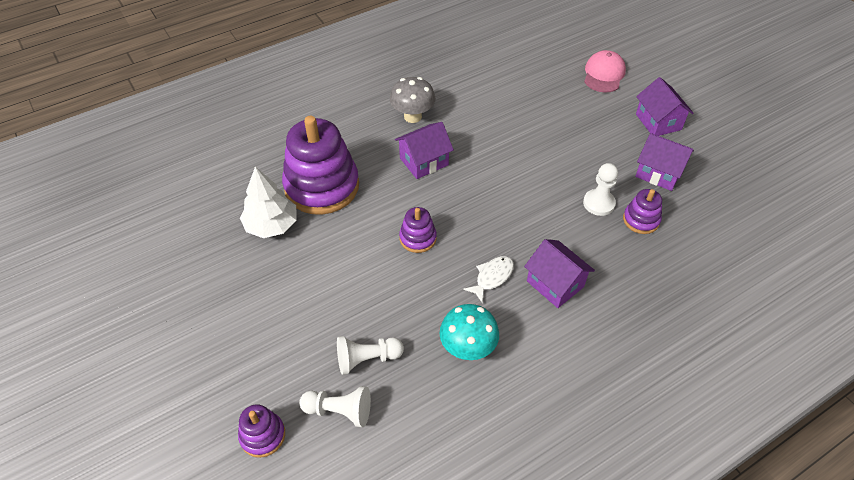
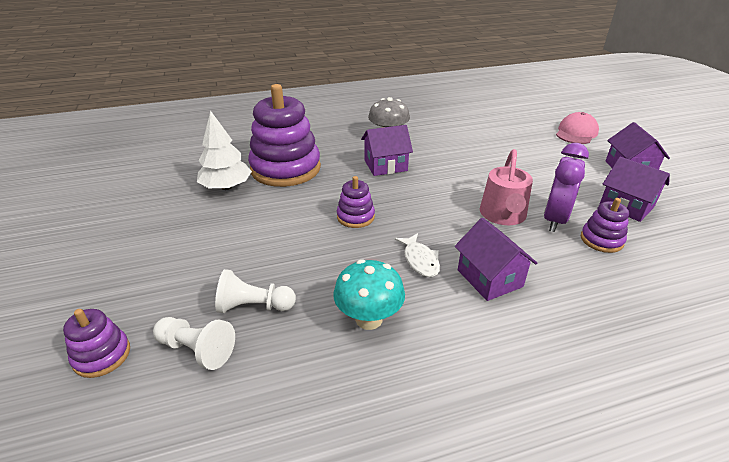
camera: 15 degrees right, 15 degrees down
white fish [463,256,514,303] -> white fish turned 105 degrees clockwise [394,233,440,277]
white pawn [583,163,618,216] -> purple clock [544,143,589,232]
none -> pink watering can [480,149,533,225]

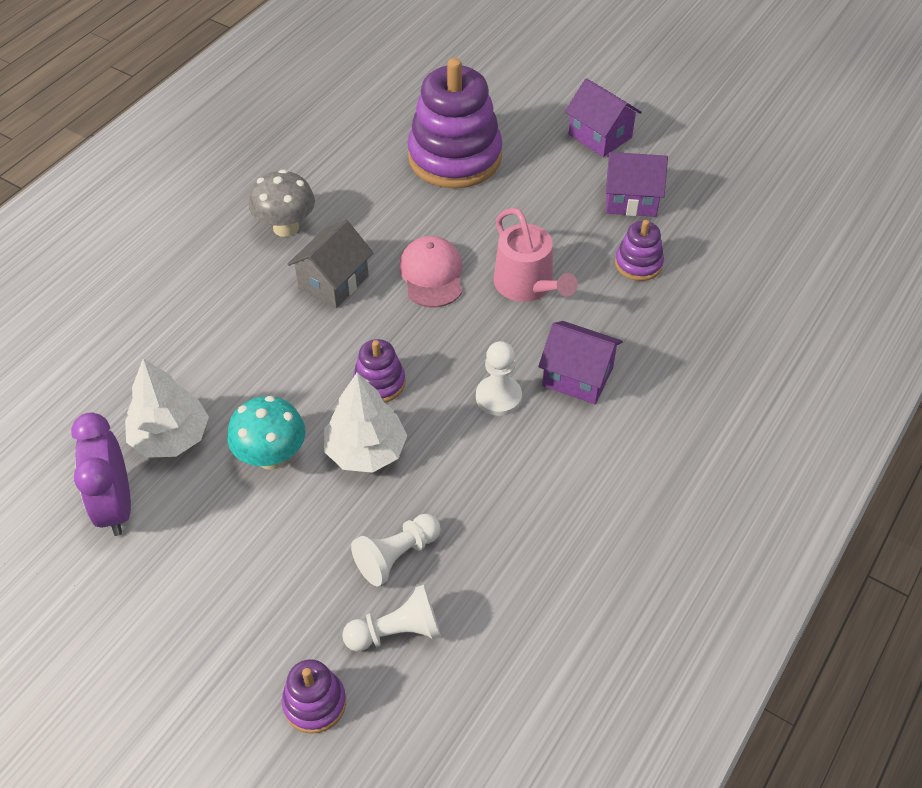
camera: 40 degrees left, 15 degrees up
purple stacking toy [248,84,321,187] -> purple stacking toy moved to [407,58,503,188]
turquoise mushroom [333,259,405,330] -> turquoise mushroom moved to [227,396,305,470]
purple house [361,125,413,176] -> grey house [288,220,373,308]
white fish [394,233,440,277] -> white pawn [476,341,522,416]
purple clock [544,143,589,232] -> purple clock moved to [71,413,131,536]
pink cap [556,112,599,144] -> pink cap moved to [399,236,462,307]
none -> white tree [324,373,407,473]

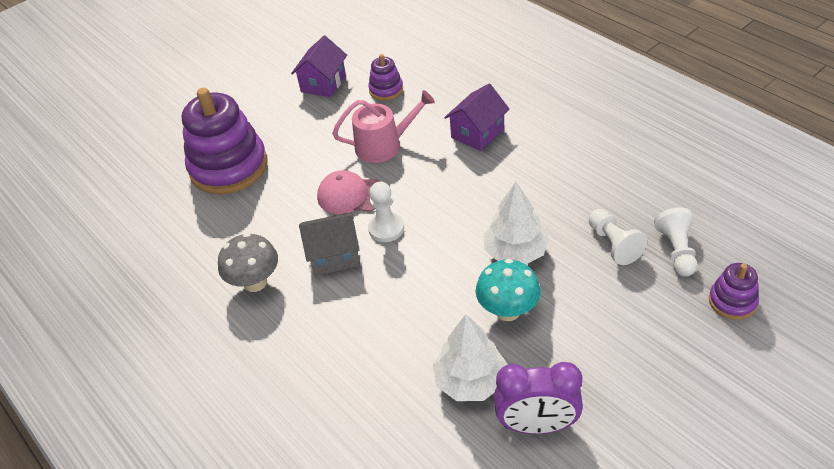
camera: 70 degrees left, 5 degrees down
grey house [288,220,373,308] -> grey house turned 60 degrees counterclockwise [299,212,360,276]
purple stacking toy [353,339,405,402] -> none
white pawn [476,341,522,416] -> white pawn moved to [368,182,404,242]
purple house [565,78,642,157] -> none

